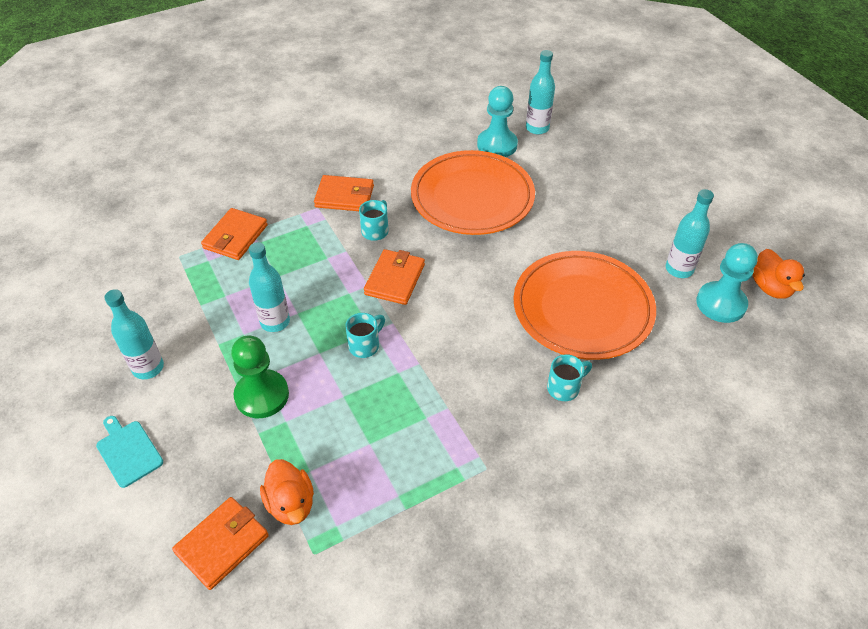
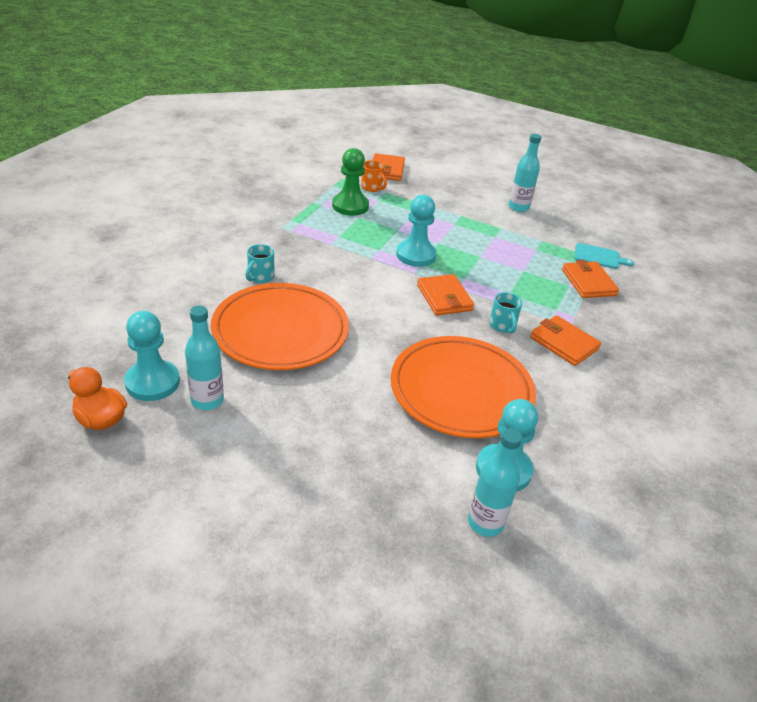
camera: 140 degrees right, 10 degrees down
turquoise cutting board [96,416,163,488] -> turquoise cutting board moved to [574,243,634,269]
green pawn [231,336,289,418] -> green pawn moved to [332,148,369,216]
turquoise bottle [249,242,290,332] -> none
orange duck [260,459,314,525] -> orange mug [361,160,387,192]
orange wallet [314,175,374,211] -> orange wallet turned 75 degrees clockwise [530,315,601,366]
turquoise mug [345,313,385,358] -> turquoise pawn [396,195,437,267]

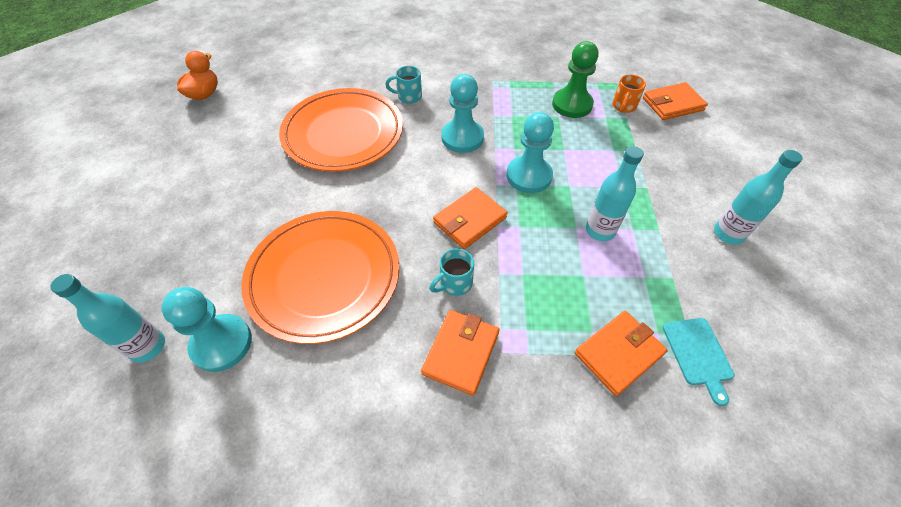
camera: 70 degrees right, 15 degrees up
turquoise pawn [124,311,180,401] -> turquoise pawn moved to [441,74,484,153]
turquoise bottle [185,305,224,410] -> turquoise bottle moved to [586,146,644,241]

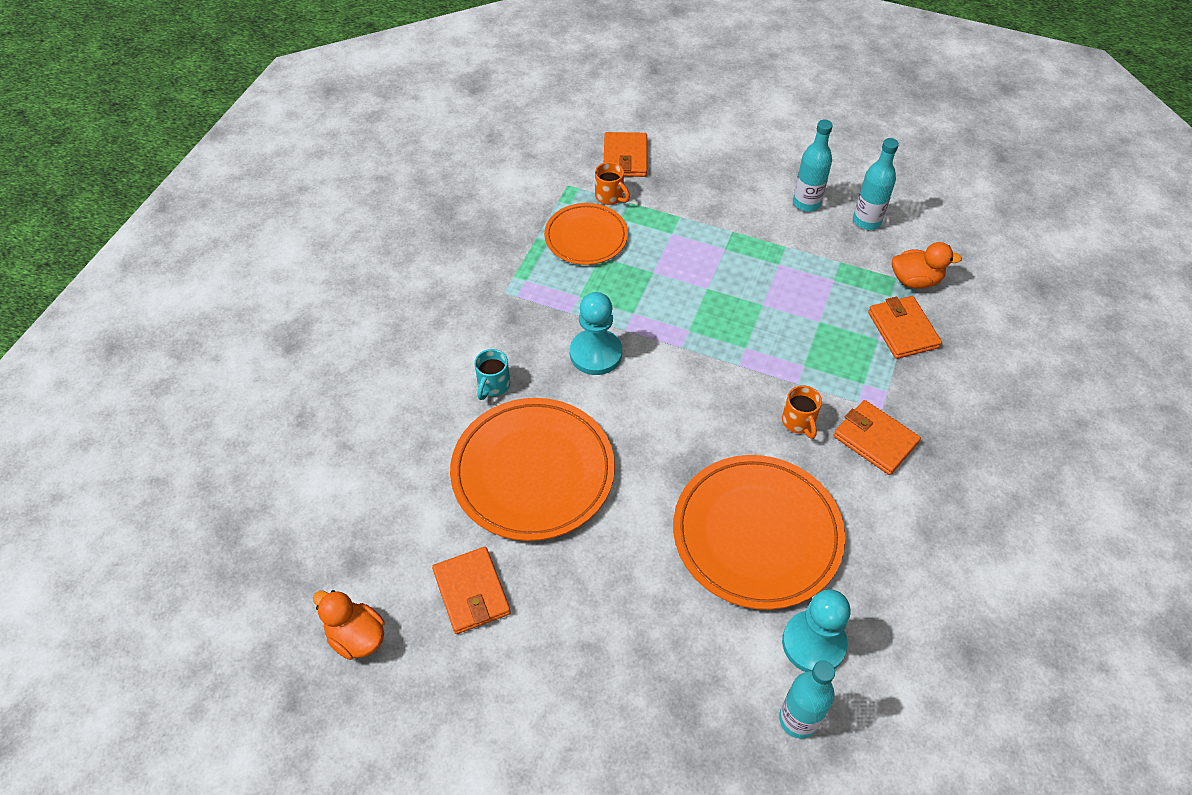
camera: 70 degrees left, 0 degrees up
turquoise mug [429,248,474,296] -> orange mug [782,385,822,439]
orange wallet [433,187,507,249] -> orange wallet moved to [432,547,511,634]
turquoise pawn [506,112,554,193] -> none
green pawn [552,41,599,118] -> orange plate [544,203,628,265]
turquoise bottle [586,146,644,241] -> turquoise bottle moved to [853,138,899,230]
turquoise cutting board [663,318,734,406] -> orange duck [892,242,962,289]

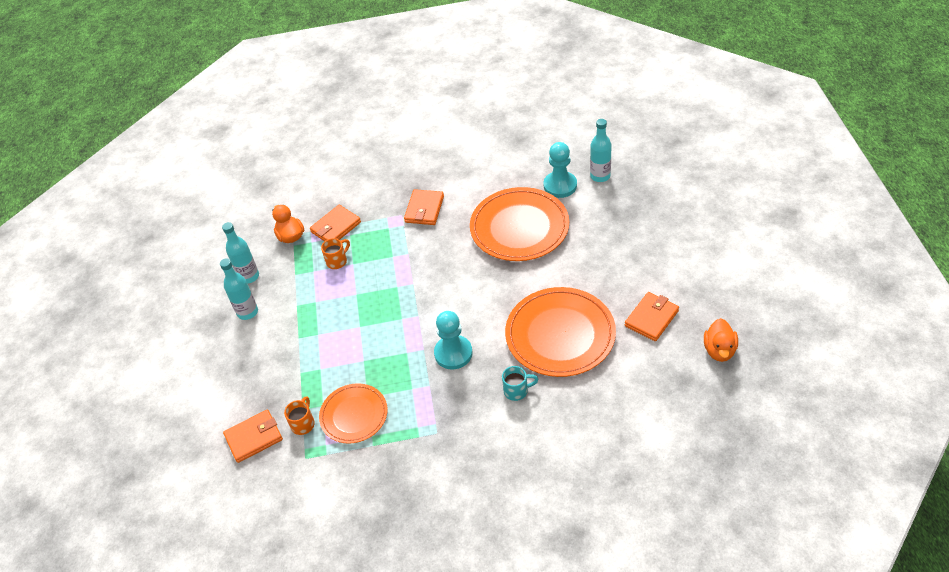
camera: 115 degrees left, 5 degrees down
orange mug [782,385,822,439] -> orange mug moved to [321,238,350,269]

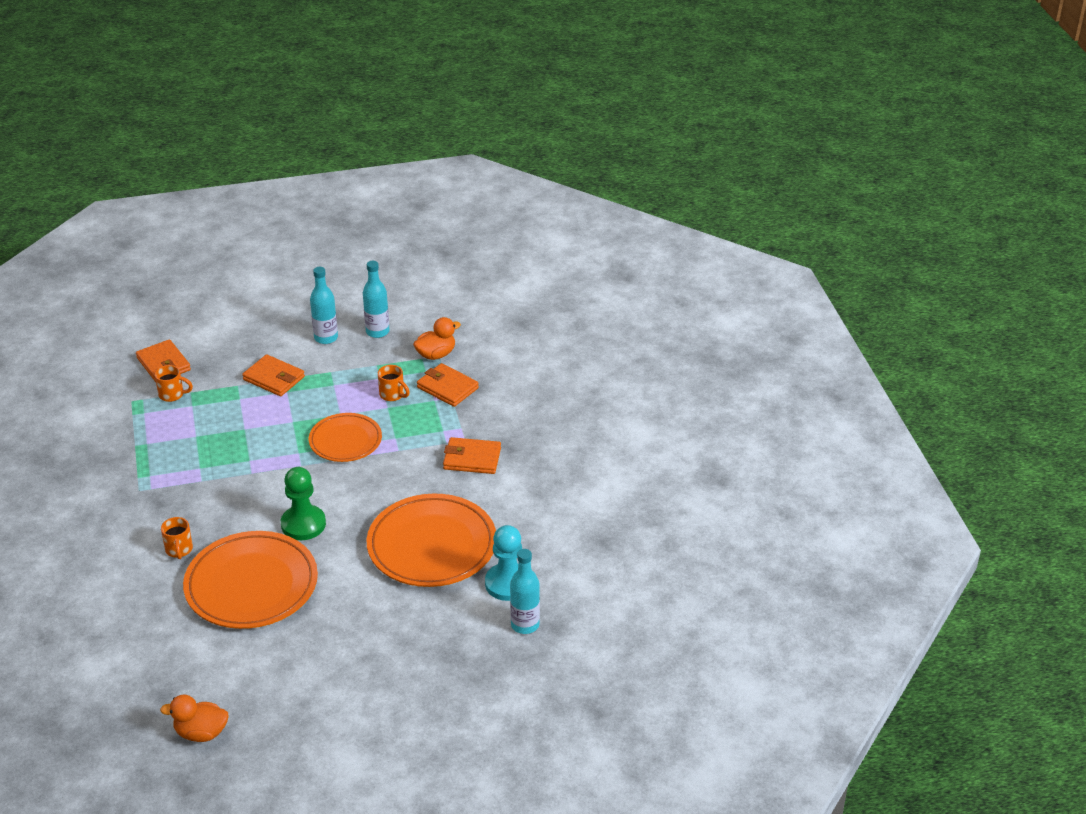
camera: 80 degrees right, 10 degrees down
orange plate [319,383,388,444] -> orange plate moved to [309,413,382,462]
turquoise pawn [434,311,473,370] -> none
turquoise mug [502,366,538,401] -> orange mug [161,517,193,559]
orange wallet [625,292,679,341] -> orange wallet moved to [242,354,305,396]
none -> green pawn [281,467,326,540]

